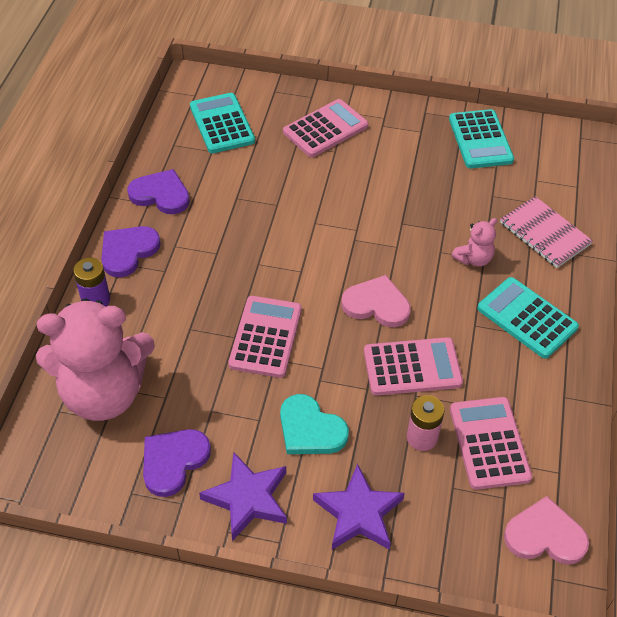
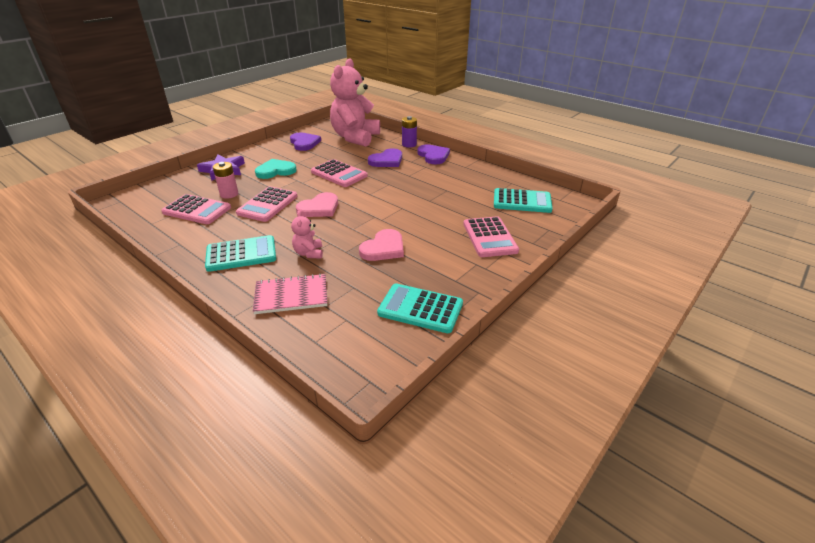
camera: 120 degrees right, 15 degrees down
purple heart [127,169,190,214] -> purple heart moved to [368,148,402,167]
purple star [199,452,287,541] -> none
pink heart [504,496,589,565] -> pink heart moved to [359,229,404,261]

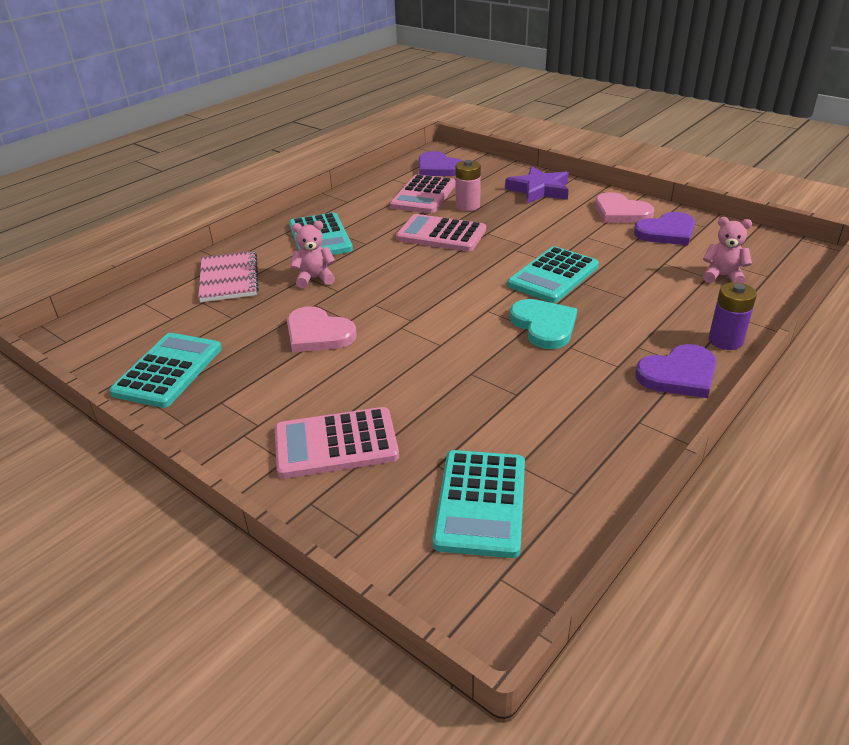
camera: 90 degrees right, 0 degrees up
turquoise heart [255,159,297,179] -> turquoise heart moved to [510,299,577,349]
pink heart [296,192,338,217] -> pink heart moved to [595,192,654,223]
pink calculator [311,159,368,187] -> turquoise calculator [507,246,599,303]
pink teddy bear [330,58,380,147] -> pink teddy bear [703,217,752,284], size x0.42
purple heart [368,148,402,167] -> purple heart moved to [419,151,462,176]

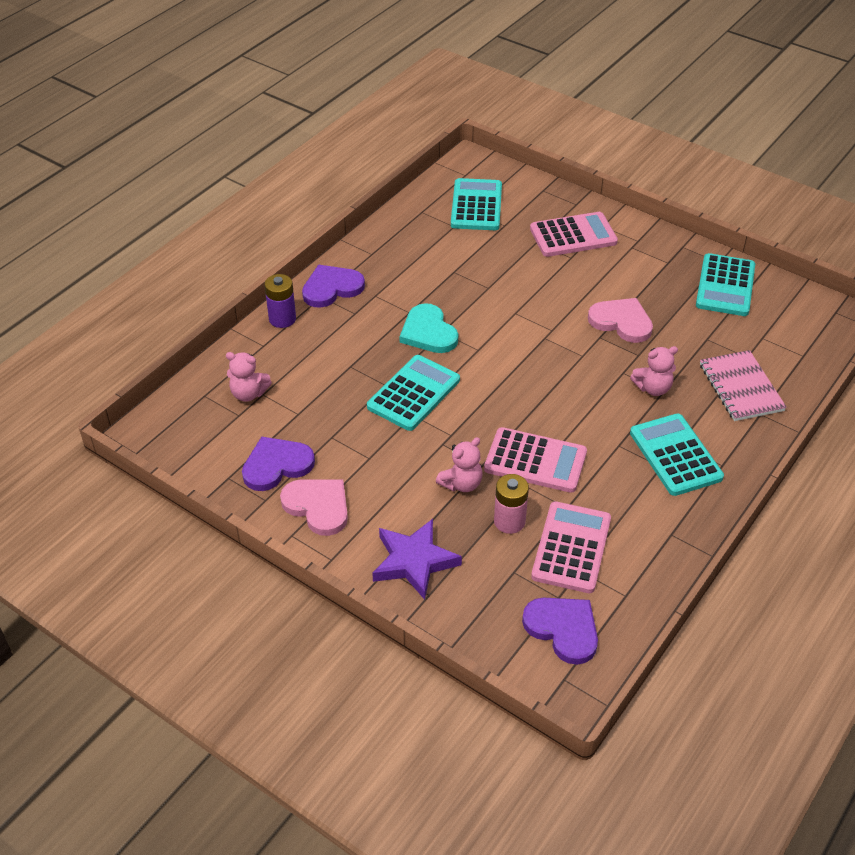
camera: 175 degrees right, 10 degrees up
none -> pink teddy bear [436,437,483,492]

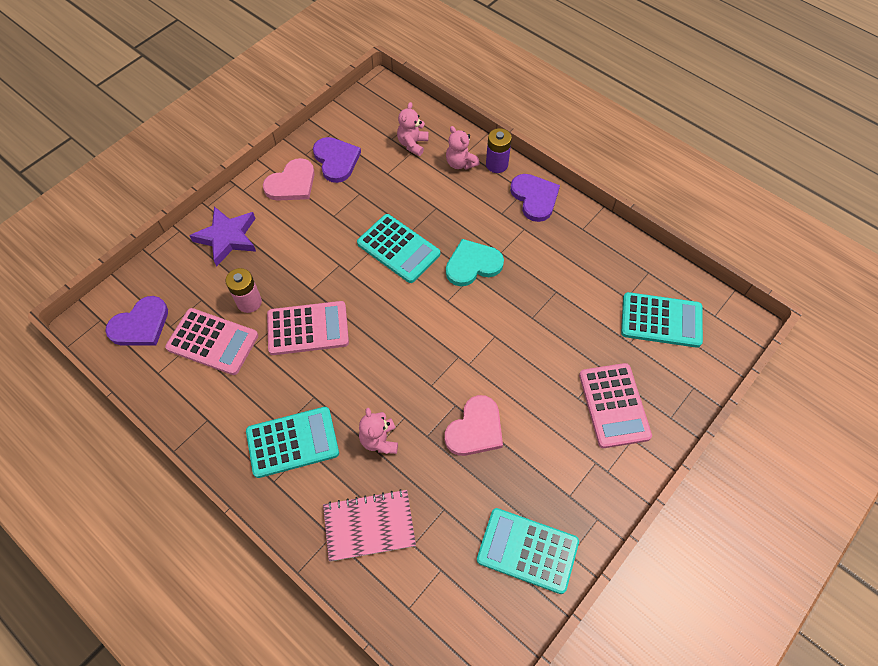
camera: 95 degrees right, 15 degrees up
pink teddy bear [436,437,483,492] -> pink teddy bear moved to [446,126,480,170]
pink calculator [484,427,587,493] -> pink calculator turned 120 degrees counterclockwise [267,301,349,355]

